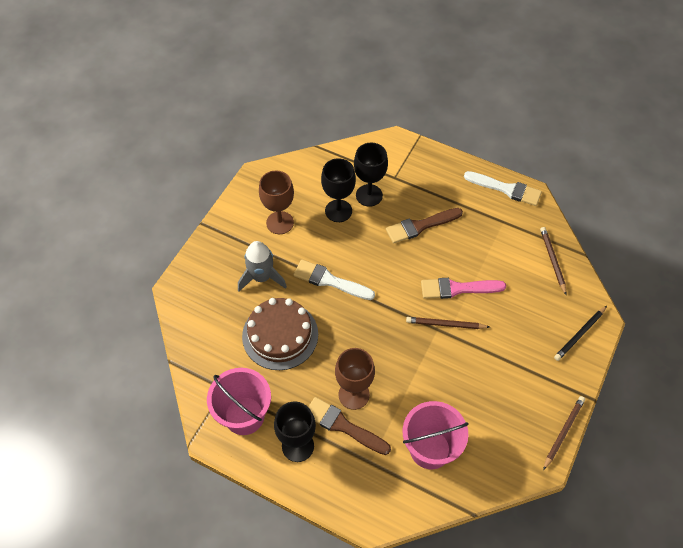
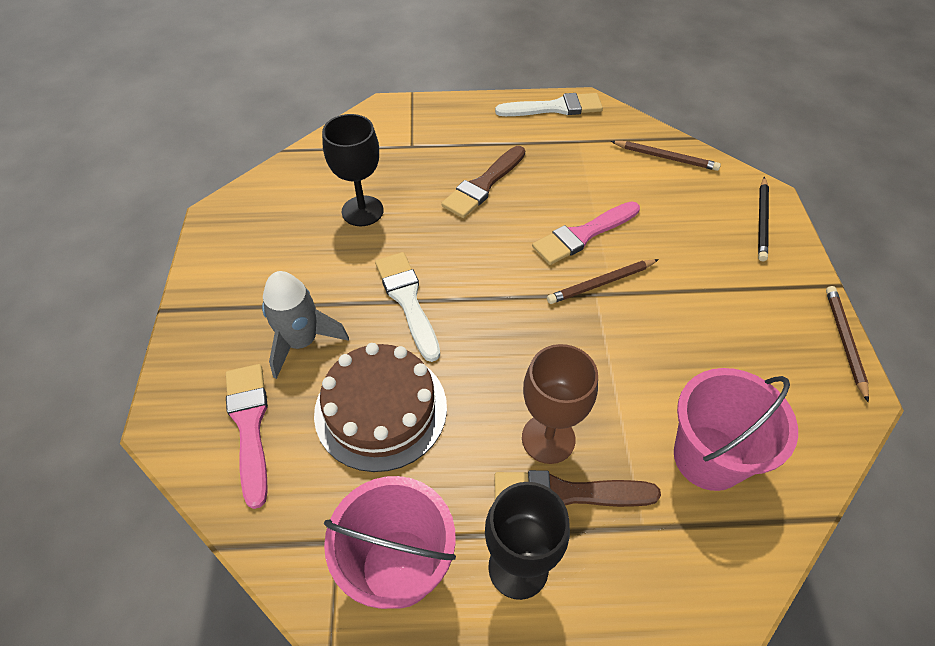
camera: 30 degrees left, 5 degrees down
brown goblet [259,170,294,234] -> none
white brush [293,260,375,300] -> white brush turned 75 degrees clockwise [375,252,440,362]
black goblet [354,143,388,207] -> none
brown pencil [540,227,567,295] -> brown pencil turned 150 degrees clockwise [611,141,721,171]
none -> pink brush [226,364,268,509]

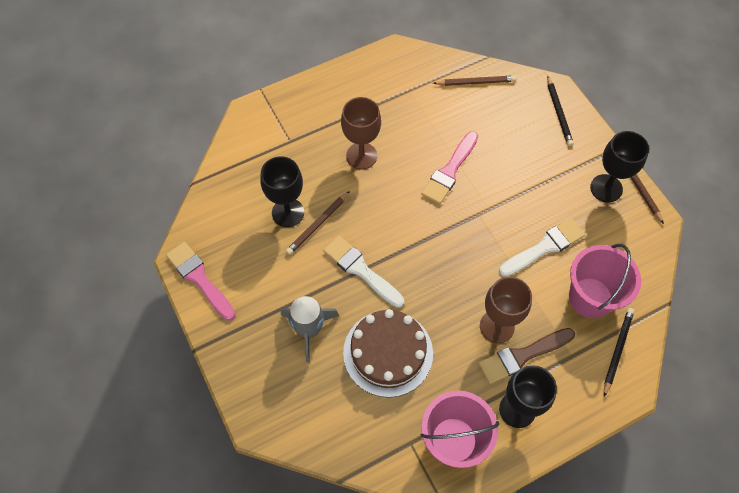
camera: 25 degrees left, 10 degrees up
pink brush [226,364,268,509] -> pink brush moved to [166,242,235,321]
brown brush [441,146,525,218] -> brown goblet [341,97,381,169]
white brush [495,93,603,116] -> white brush moved to [499,218,585,277]
brown pencil [547,259,659,304] -> brown pencil moved to [286,191,350,255]
none -> black goblet [590,131,649,203]
none -> black pencil [604,308,634,397]

